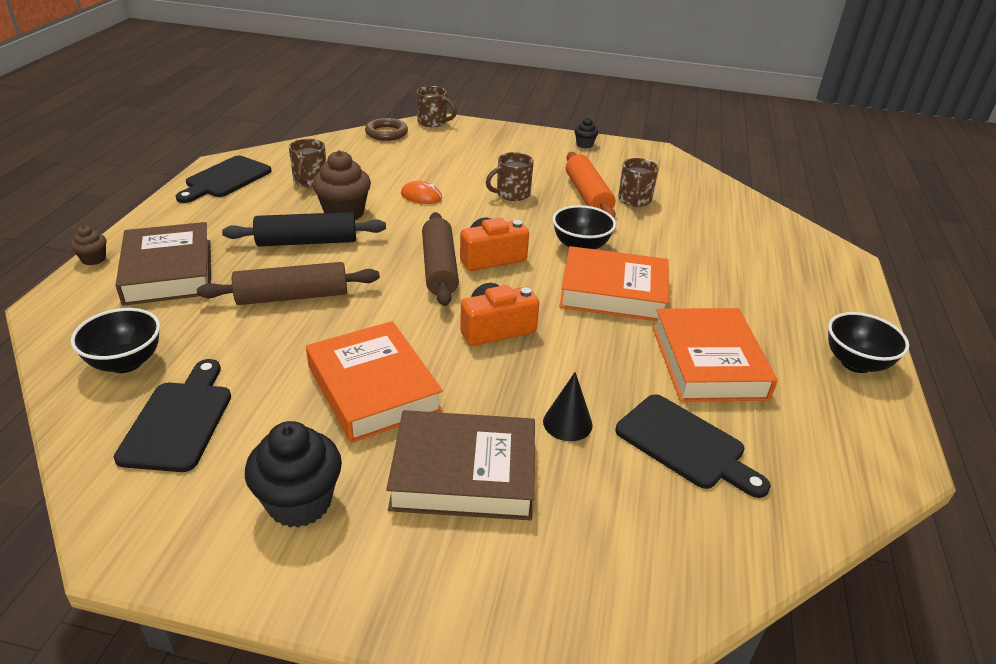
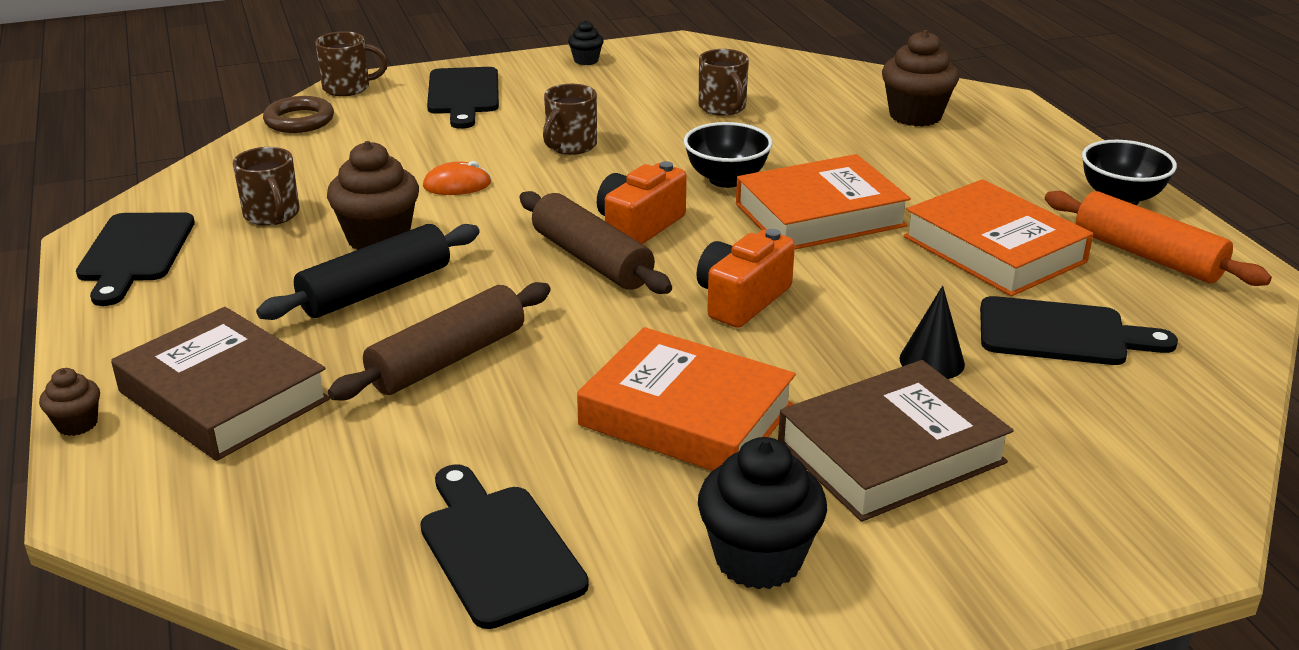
camera: 30 degrees left, 5 degrees down
black bowl [71,308,160,373] -> none
orange rolling pin [566,152,616,219] -> orange rolling pin moved to [1045,191,1272,286]
none -> black cutting board [427,67,499,129]
none -> brown cupcake [882,30,959,127]

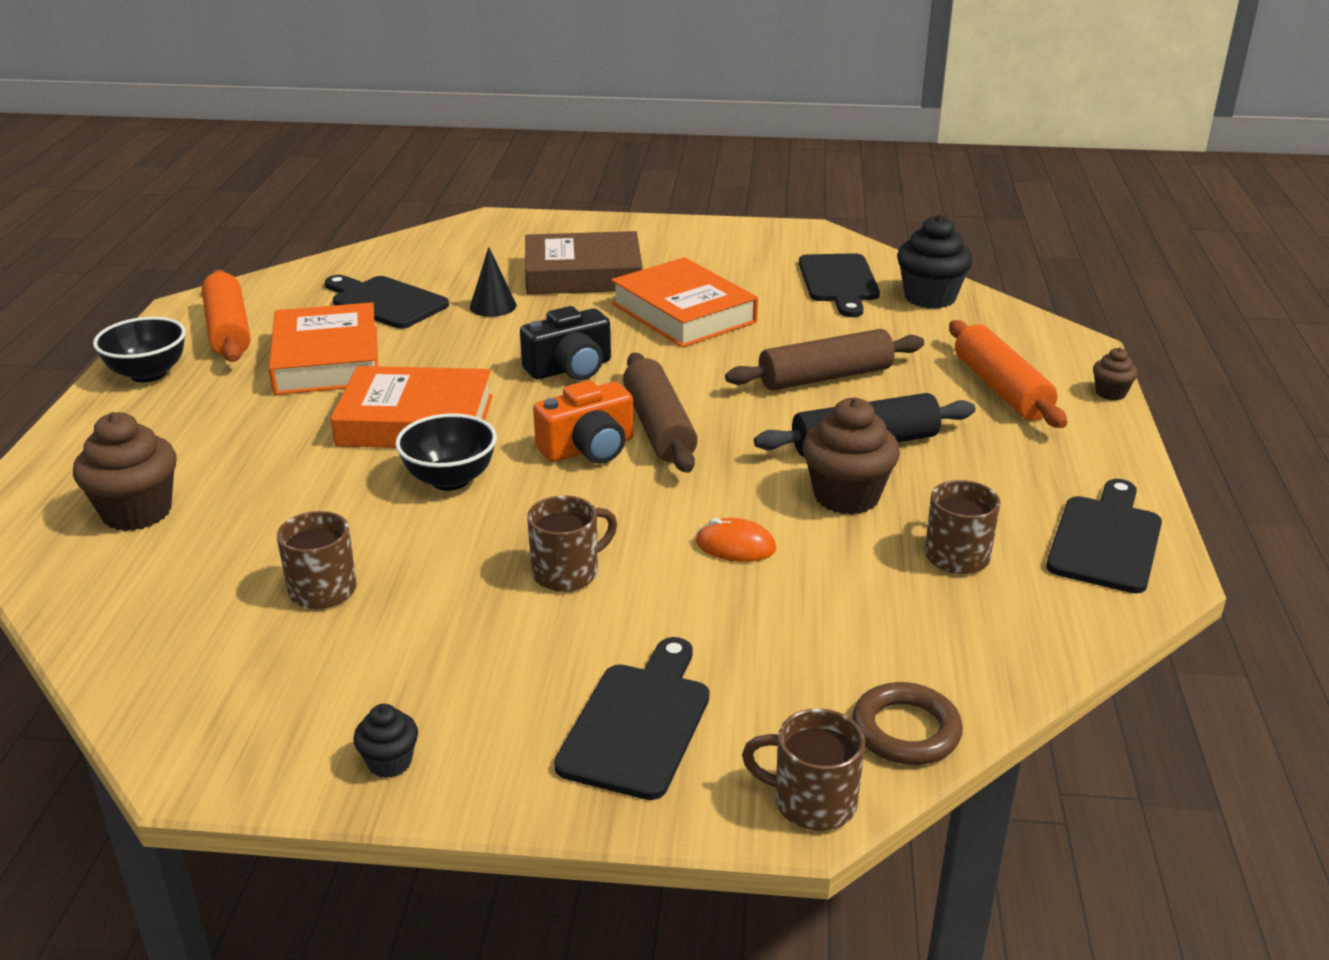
camera: 155 degrees left, 0 degrees up
brown book [111,307,330,461] -> orange rolling pin [949,320,1067,428]
orange camera [697,229,795,328] -> black camera [520,306,611,380]
black cupcake [698,437,827,589] -> black cupcake moved to [897,215,973,309]

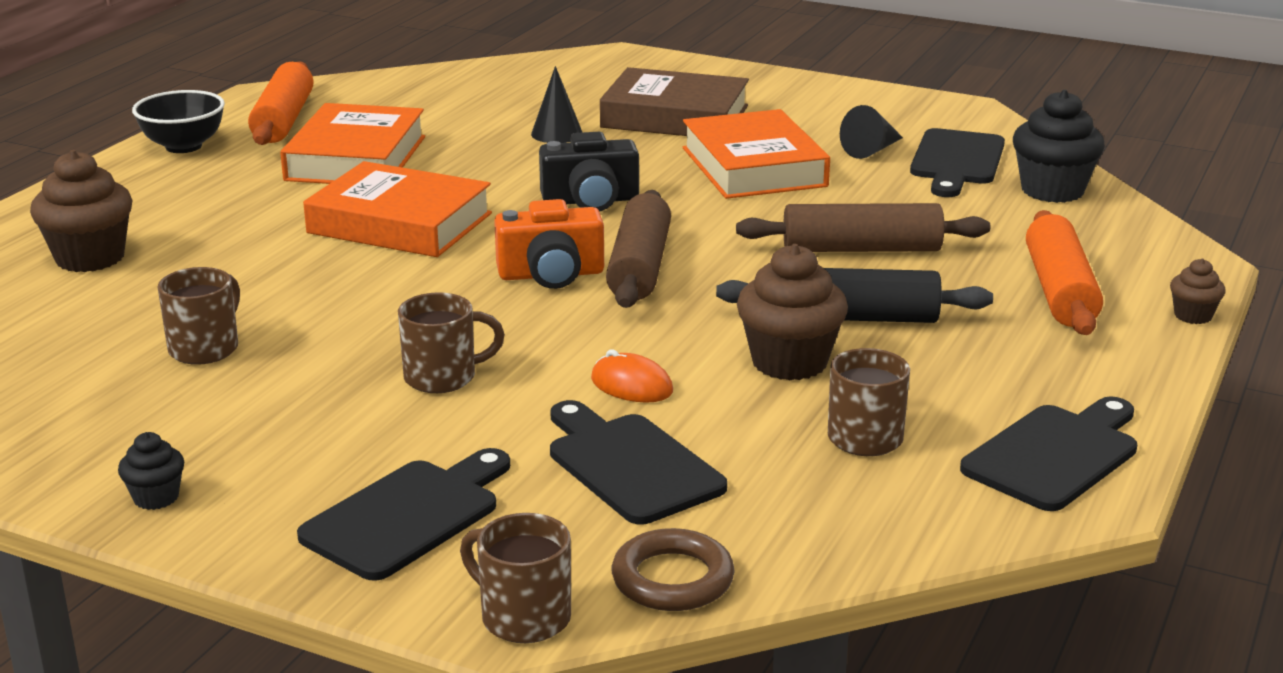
camera: 20 degrees right, 5 degrees down
black cutting board [325,275,449,329] -> black cutting board moved to [550,400,727,524]
black bowl [395,413,497,491] -> none
none -> black cone [840,105,903,159]

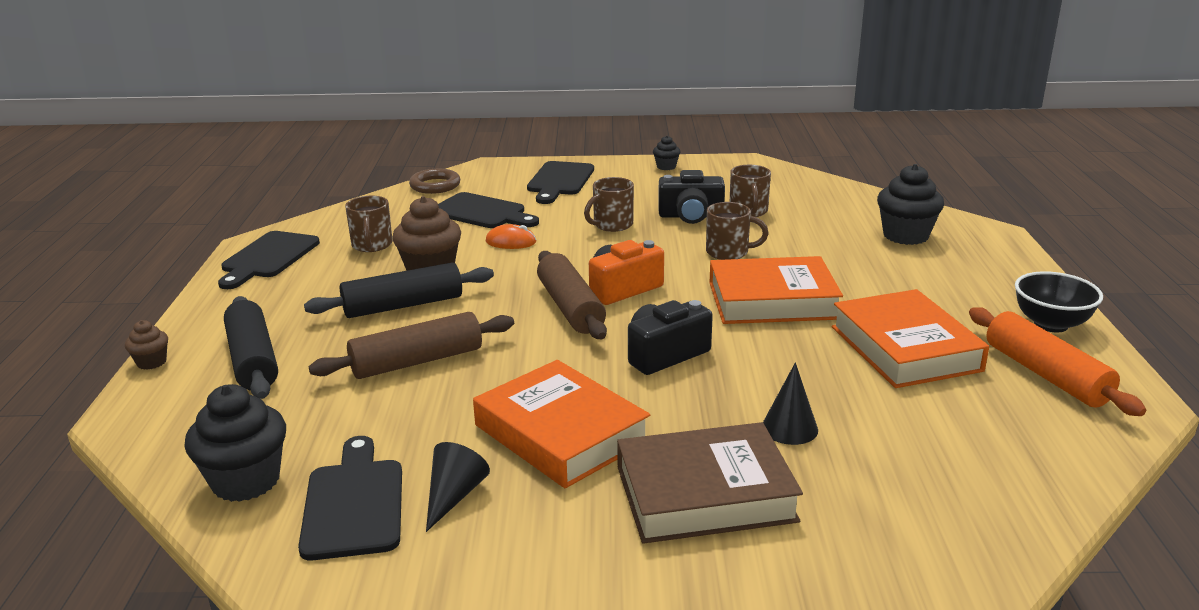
camera: 155 degrees right, 0 degrees up
brown cupcake [30,150,133,272] -> black cupcake [877,164,944,245]
brown mug [460,513,571,643] -> brown mug moved to [706,202,769,260]
orange rolling pin [1026,210,1103,335] -> black rolling pin [224,296,278,399]
none -> black camera [658,170,725,224]

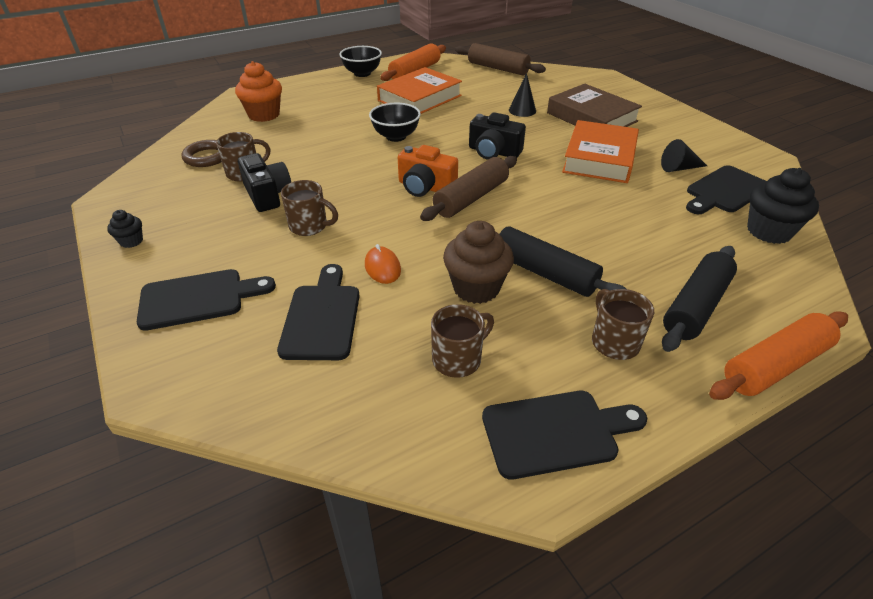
camera: 120 degrees left, 15 degrees up
brown cupcake [125,320,168,370] -> orange rolling pin [709,312,848,400]
brown rolling pin [309,312,514,379] -> brown rolling pin moved to [455,43,546,76]
brown ring [409,169,460,194] -> brown ring moved to [181,140,222,167]
brown mug [706,202,769,260] -> brown mug moved to [592,289,654,360]
orange book [709,256,843,324] -> black bowl [369,103,421,142]
black cupcake [877,164,944,245] -> orange cupcake [235,61,282,122]

